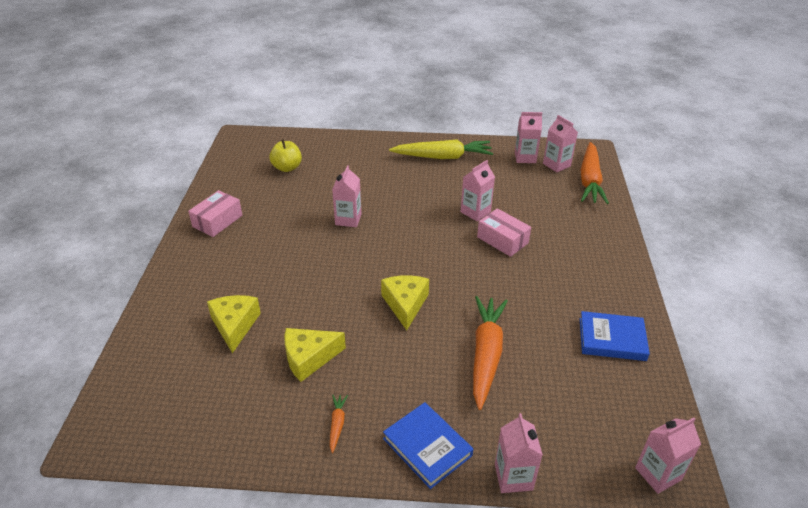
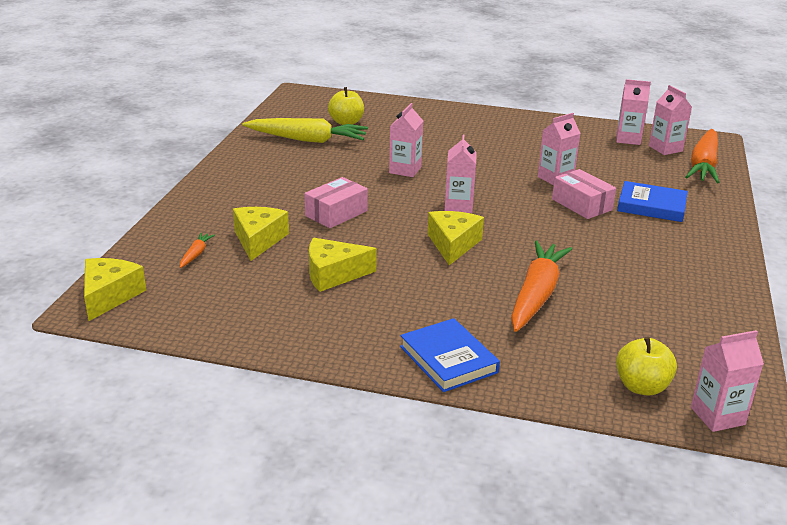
camera: 10 degrees right, 10 degrees down
pink box [188,190,242,237] -> pink box moved to [304,177,368,228]
orange carrot [330,395,348,453] -> orange carrot moved to [180,233,215,268]
yellow carrot [389,139,493,159] -> yellow carrot moved to [242,118,368,143]
pink carton [495,413,543,493] -> pink carton moved to [444,135,477,213]
blue book [579,311,650,361] -> blue book moved to [617,181,688,222]
none -> yellow cheese [84,258,146,321]
none -> yellow apple [616,336,677,396]

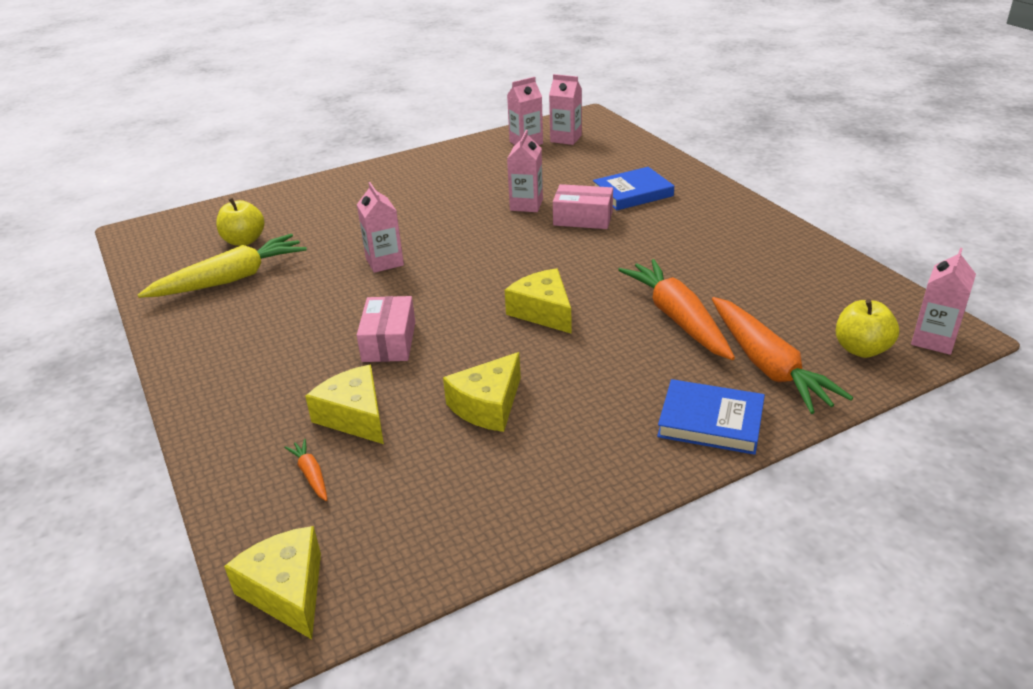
camera: 40 degrees left, 5 degrees up
pink carton [444,135,477,213] -> none
orange carrot [685,129,720,183] -> orange carrot moved to [712,297,853,414]

